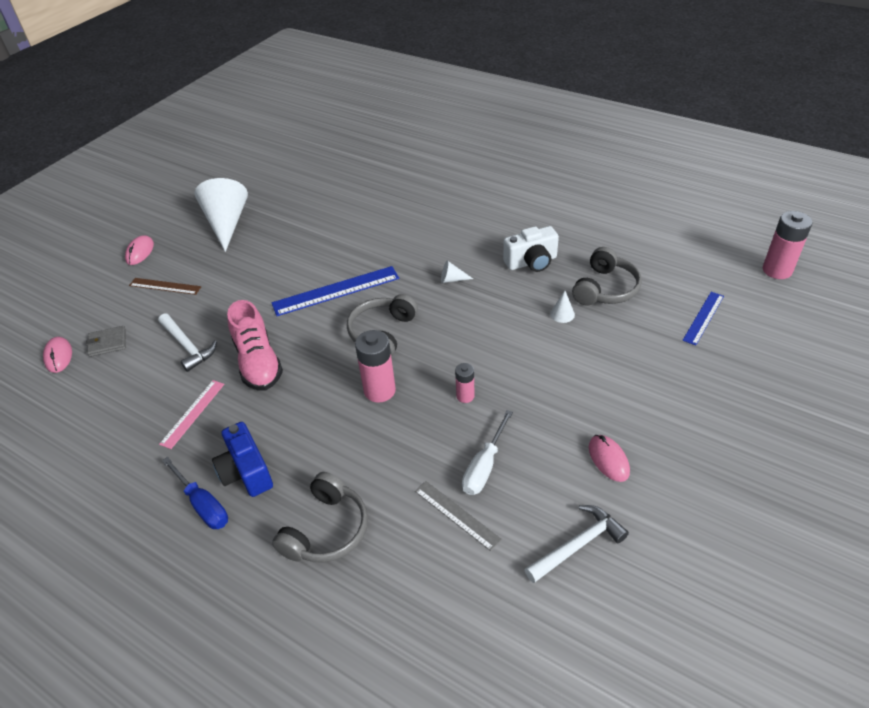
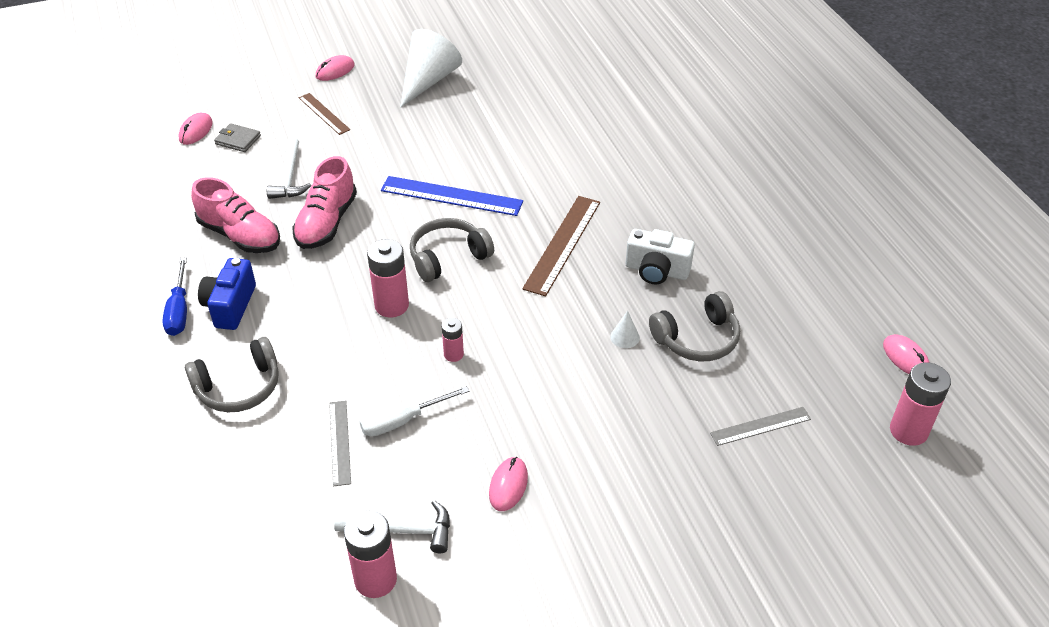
camera: 35 degrees right, 0 degrees up
pink ruler [159,380,224,449] -> pink shoe [191,177,280,253]
white cone [441,261,473,283] -> brown ruler [522,196,600,297]
blue ruler [682,292,724,346] -> grey ruler [710,407,811,446]
none -> pink battery [344,510,397,598]
none -> pink mouse [883,334,930,374]

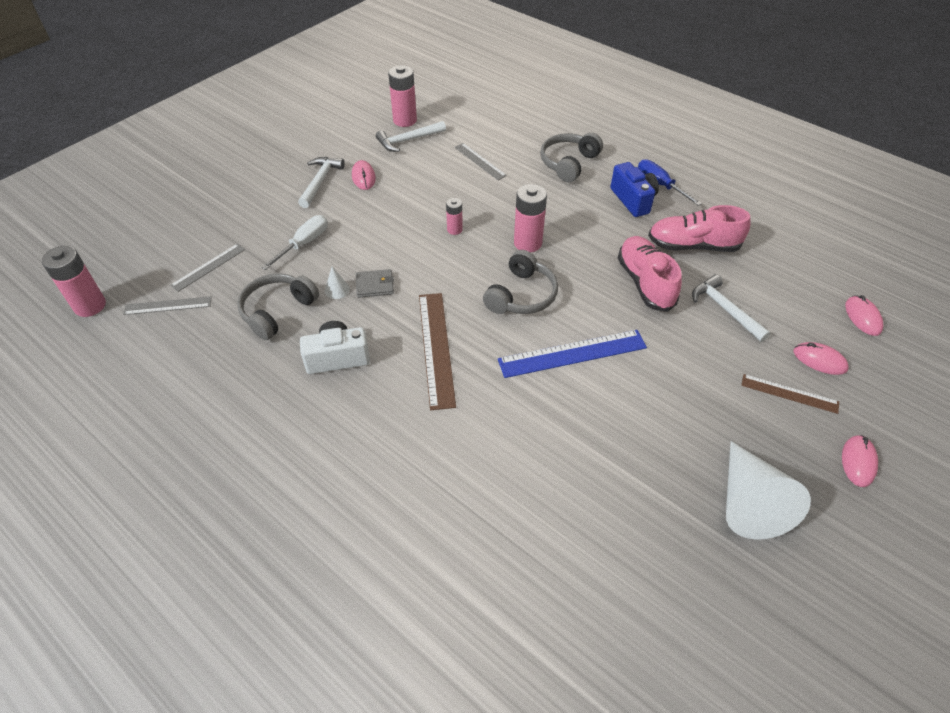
camera: 150 degrees right, 5 degrees up
grey wallet [214,123,261,152] -> grey wallet moved to [356,269,394,298]
white screwdriver [360,386,469,437] -> white screwdriver moved to [262,215,328,270]
pink mouse [883,334,930,374] -> pink mouse moved to [794,342,849,375]
none -> grey ruler [123,296,212,315]
none -> white hammer [298,157,345,208]

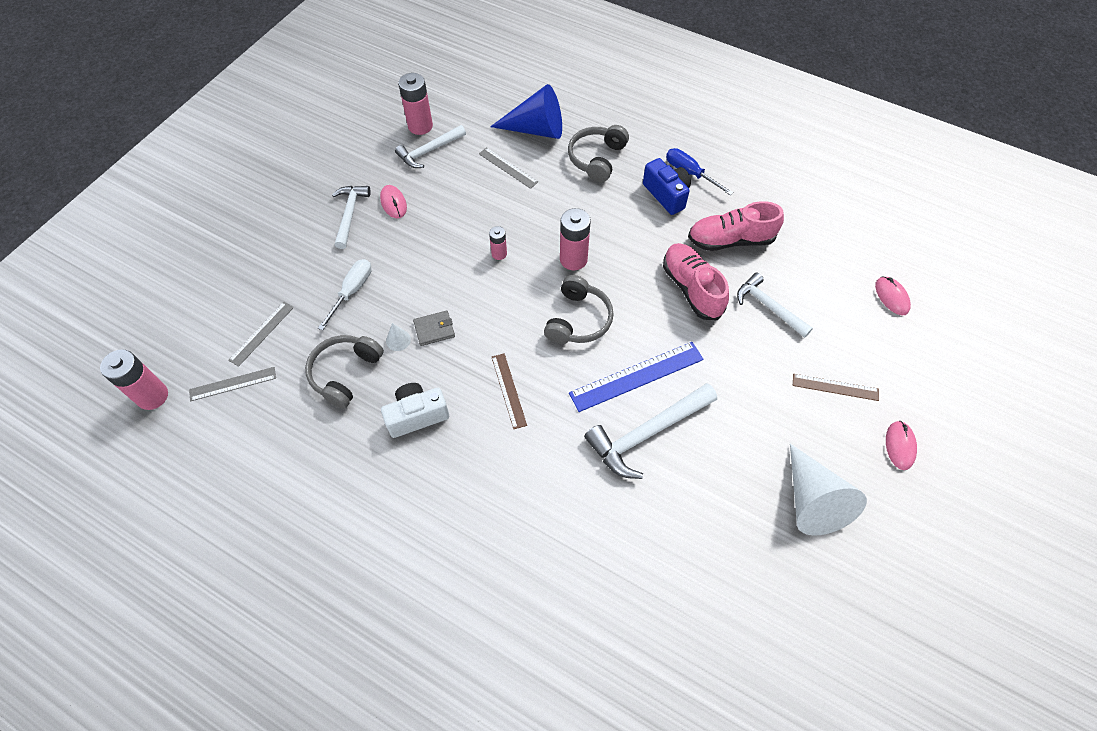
camera: 10 degrees left, 10 degrees up
brown ruler [419,293,456,410] -> brown ruler [492,353,527,429], size x0.60
pink mouse [794,342,849,375] -> none
none -> blue cone [490,84,562,139]
none -> white hammer [584,383,717,479]

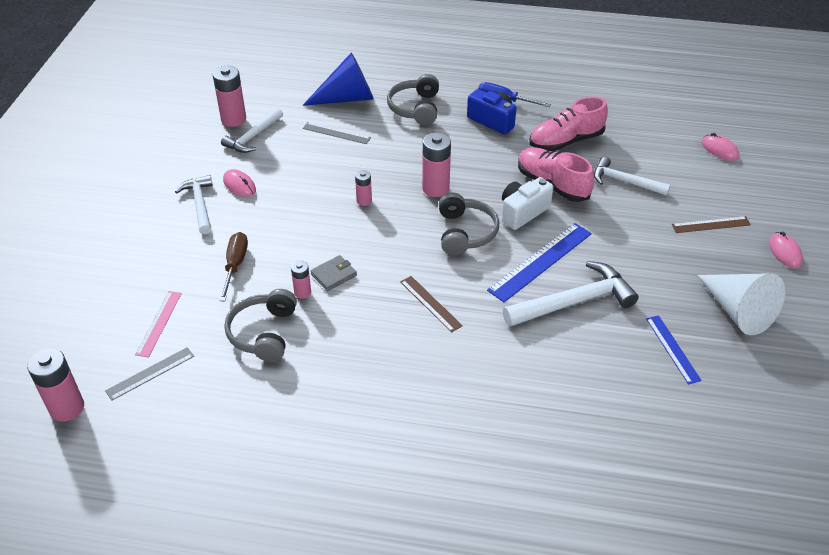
camera: 20 degrees left, 15 degrees down
grey ruler [228,302,294,367] -> pink ruler [135,291,182,358]
white screwdriver [318,259,372,331] -> brown screwdriver [219,232,248,301]
white camera [381,383,449,438] -> white camera moved to [502,177,554,230]
white cone [386,323,411,351] -> pink battery [291,261,311,299]
white hammer [584,383,717,479] -> white hammer turned 150 degrees counterclockwise [503,261,639,327]
none -> blue ruler [646,315,702,385]

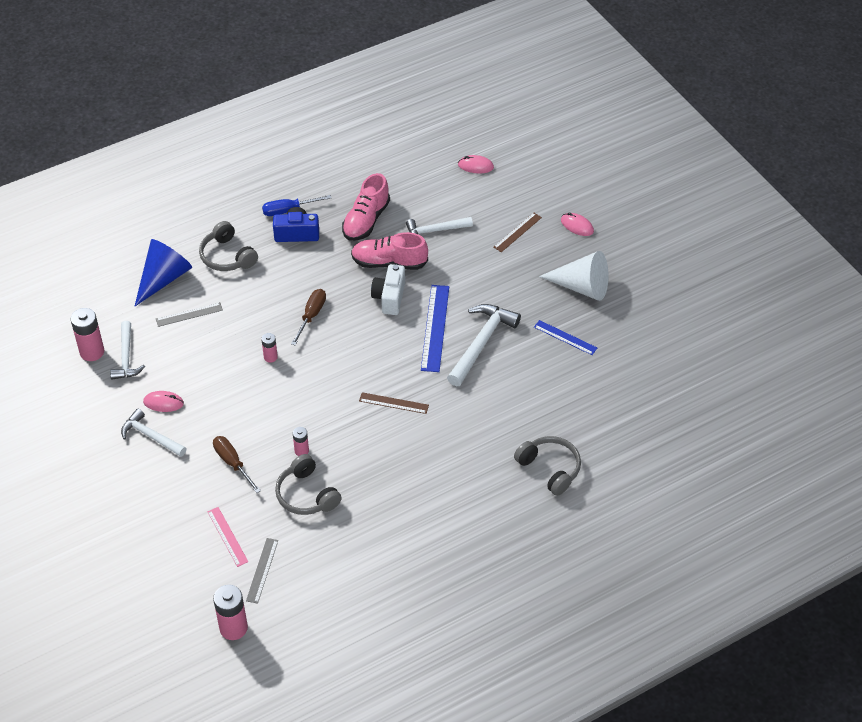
camera: 40 degrees left, 5 degrees up
grey wallet [311,255,357,291] -> none
pink battery [422,132,451,197] -> brown screwdriver [291,289,326,345]
grey headphones [439,192,499,255] -> grey headphones moved to [514,436,581,496]

